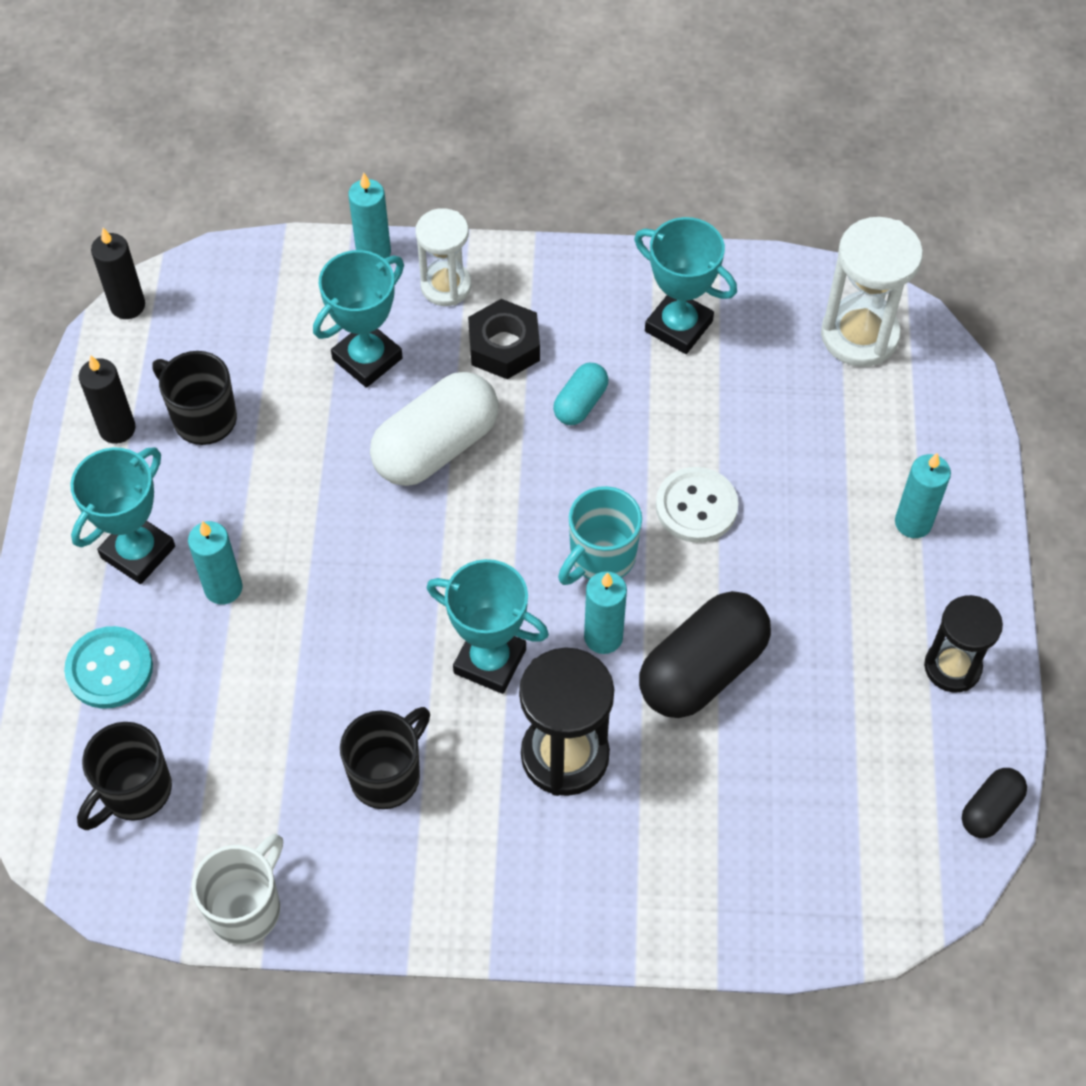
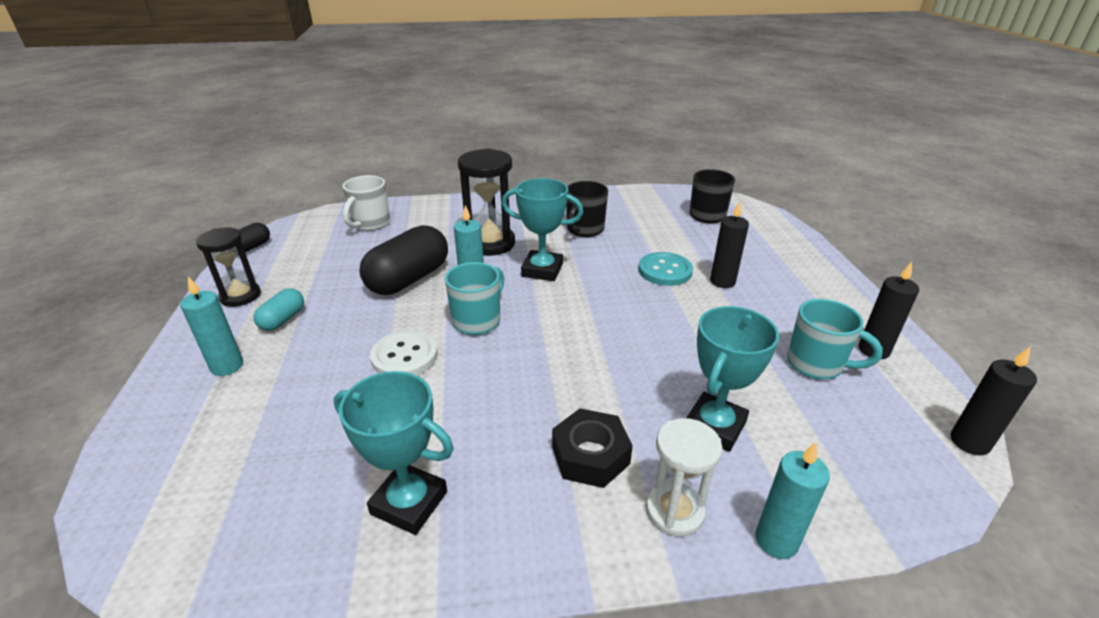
camera: 170 degrees right, 25 degrees down
turquoise button [64,626,153,709] -> turquoise button moved to [638,252,693,286]
turquoise trophy [70,447,175,584] -> none
black mug [152,351,237,445] -> turquoise mug [787,299,883,379]
turquoise candle [188,521,243,604] -> black candle [710,201,749,288]
white mug [192,834,283,945] -> white mug moved to [342,175,390,231]
white capsule [370,372,499,486] -> none
turquoise capsule [553,363,608,425] -> turquoise capsule moved to [254,288,304,331]
white hourglass [821,217,923,367] -> none

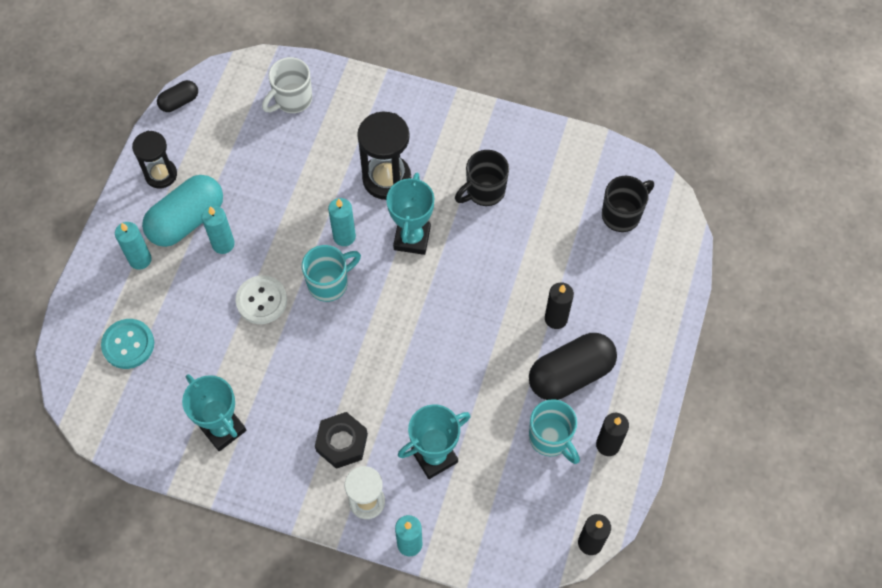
camera: 25 degrees right, 30 degrees up
turquoise capsule [254,288,304,331] -> turquoise capsule [142,175,223,247], size x1.95
black capsule [359,225,448,295] -> black capsule moved to [529,333,617,400]
turquoise trophy [502,178,584,281] -> turquoise trophy turned 60 degrees clockwise [386,173,434,255]
turquoise button [638,252,693,286] -> turquoise button moved to [101,319,154,369]
none -> turquoise candle [202,206,235,254]

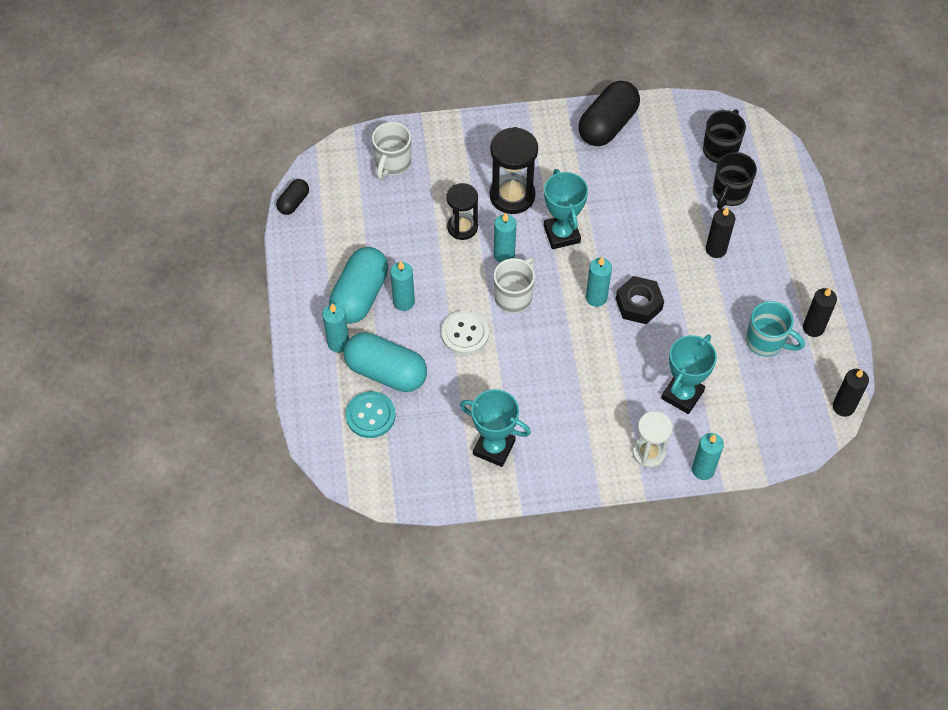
camera: 25 degrees left, 5 degrees down
black hourglass [132,131,177,189] -> black hourglass moved to [446,183,478,240]
turquoise mug [302,245,361,302] -> white mug [494,257,535,313]
black nut [315,412,368,469] -> black nut moved to [616,276,664,324]
black mug [455,150,509,206] -> black mug moved to [713,152,757,209]
black capsule [529,333,617,400] -> black capsule moved to [578,81,640,146]
none -> turquoise capsule [344,332,427,392]
none -> turquoise candle [586,257,612,307]

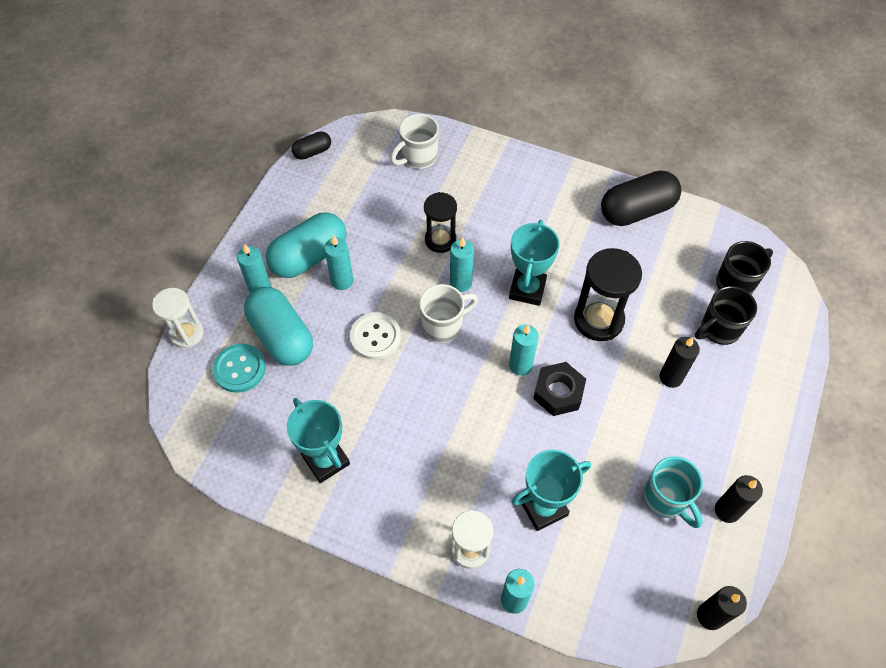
camera: 30 degrees right, 0 degrees up
black hourglass [490,127,538,214] -> black hourglass moved to [574,248,642,341]
none -> white hourglass [152,288,204,348]

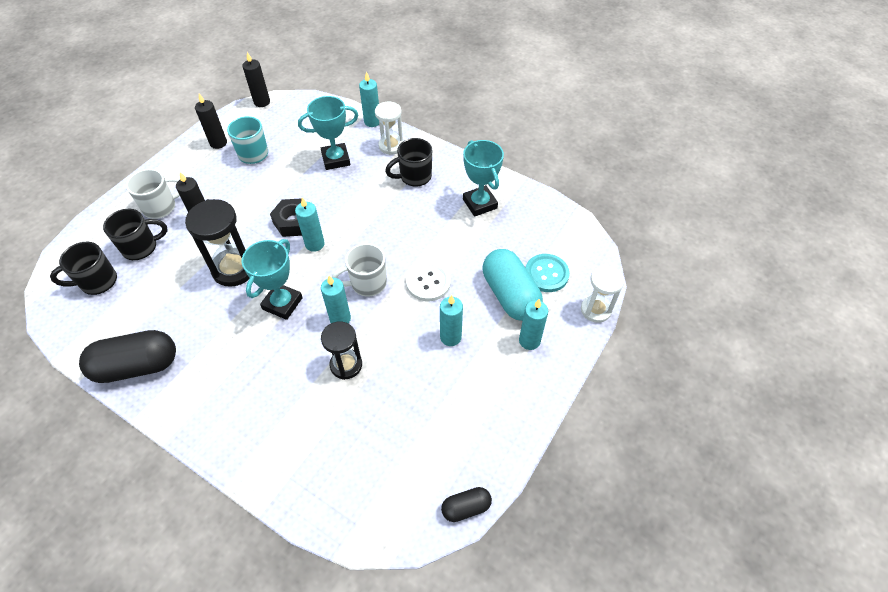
camera: 170 degrees left, 5 degrees down
turquoise capsule [266,212,347,278] -> none
white mug [390,114,439,169] -> white mug moved to [126,169,180,219]
none -> black mug [385,138,432,187]

